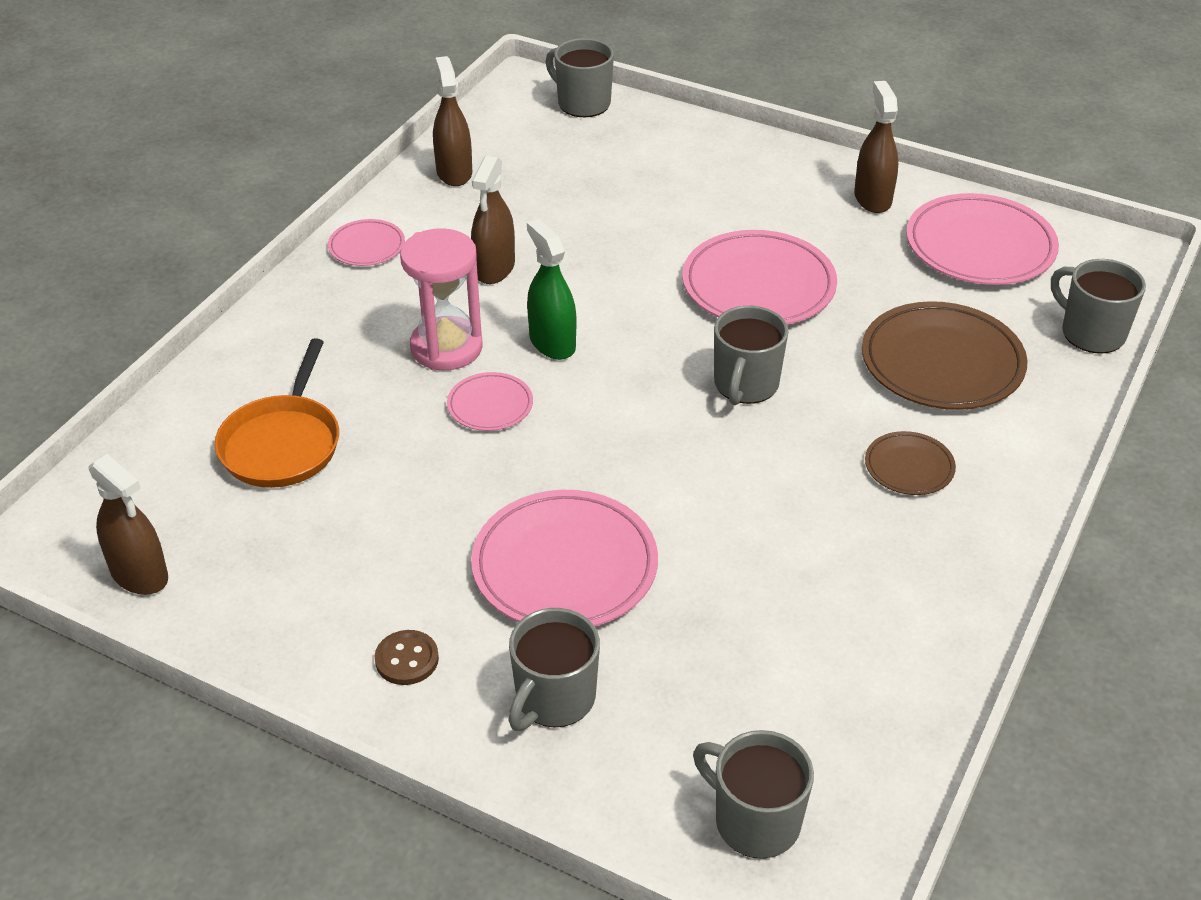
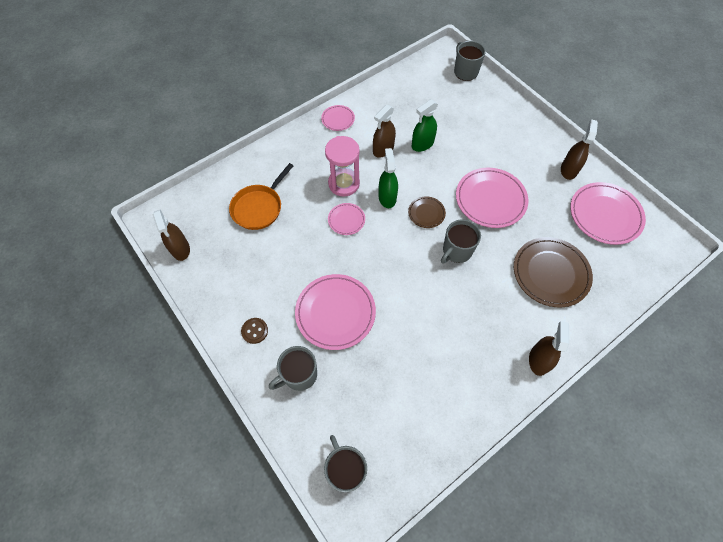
camera: 25 degrees right, 20 degrees up
brown spray bottle [433,56,472,186] -> brown spray bottle moved to [529,321,569,376]
brown plate [865,431,956,495] -> brown plate moved to [408,196,446,228]
grey mug [1051,259,1146,354] -> none
none -> green spray bottle [412,99,438,152]

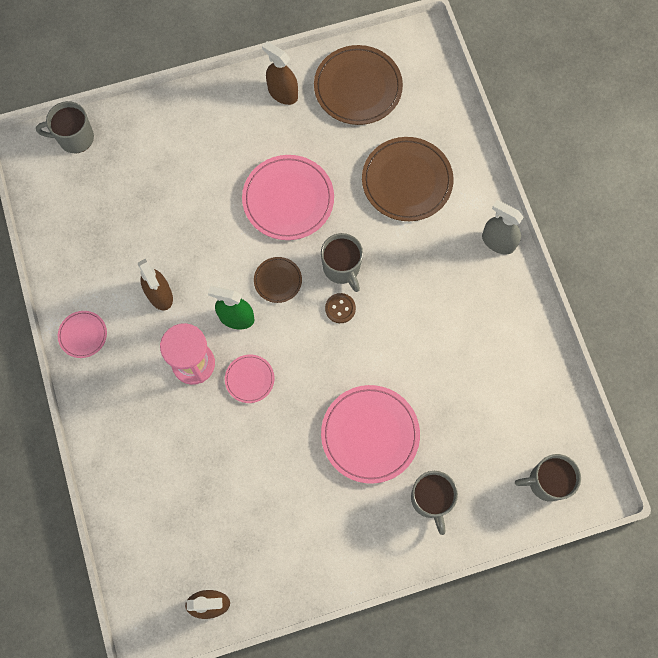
camera: 70 degrees left, 10 degrees up
orange pan [229,163,293,230] -> none
brown button [241,318,268,344] -> brown button moved to [325,293,356,323]
green spray bottle [412,99,438,152] -> none
brown spray bottle [529,321,569,376] -> grey spray bottle [482,200,524,254]
pink plate [570,182,646,245] -> brown plate [314,45,403,125]

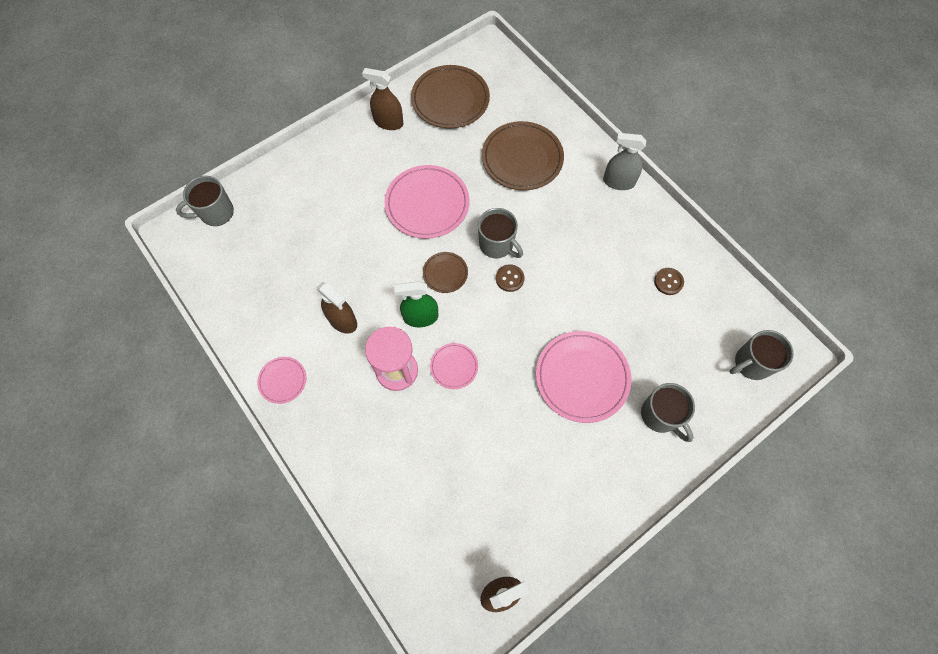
camera: 20 degrees left, 5 degrees down
none -> brown button [654,268,684,295]

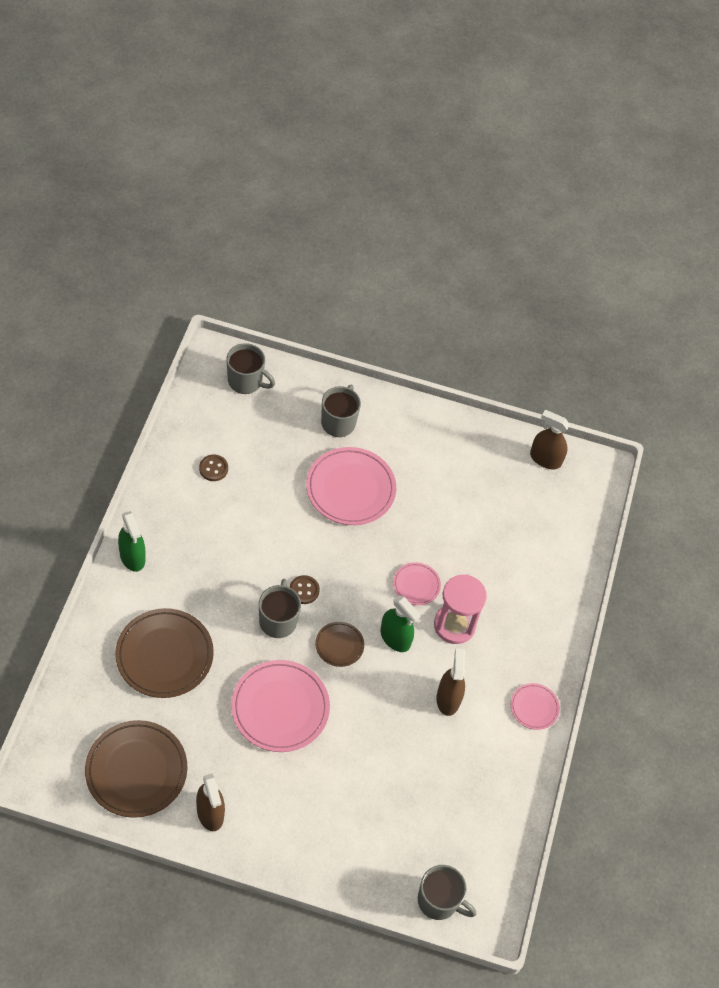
camera: 135 degrees left, 10 degrees down
grey spray bottle [603,133,646,190] -> green spray bottle [118,511,145,572]

